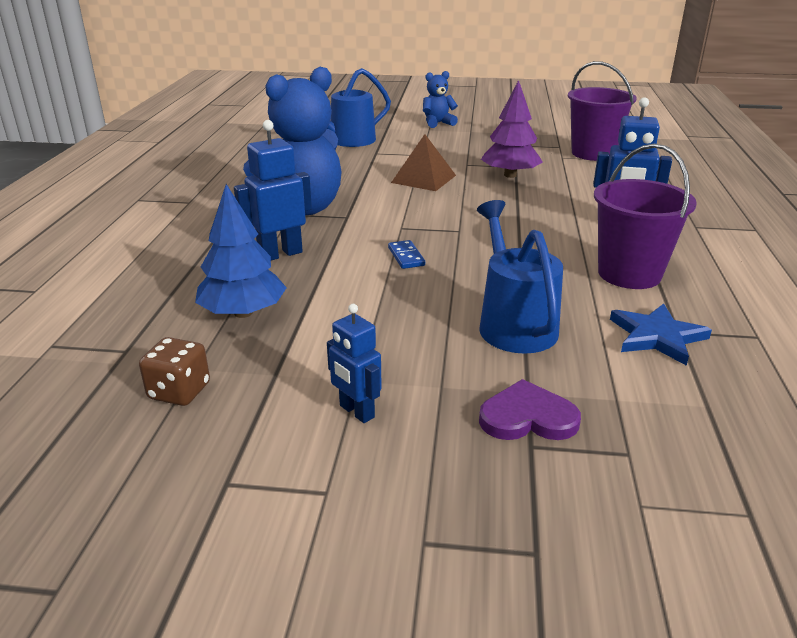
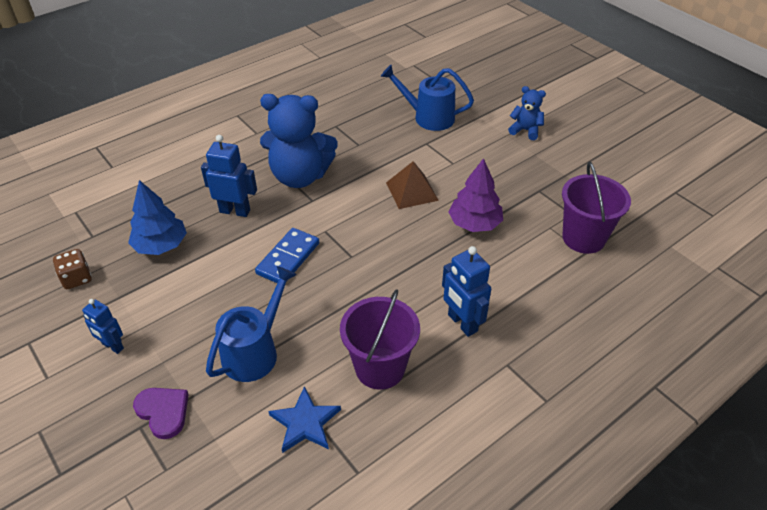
camera: 45 degrees right, 15 degrees up
blue robot [327,304,382,423] -> blue robot turned 60 degrees counterclockwise [82,299,124,354]
blue domino [388,240,425,269] -> blue domino [255,228,319,283], size x1.84

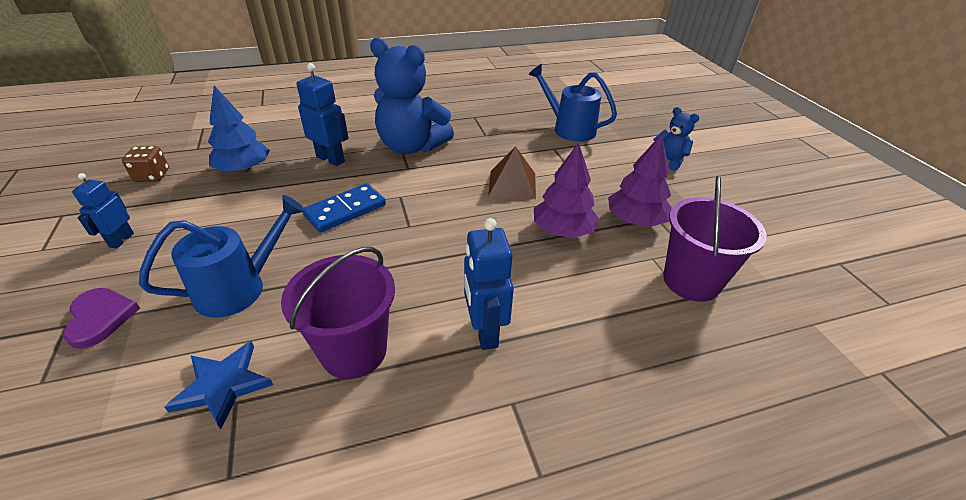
camera: 20 degrees right, 5 degrees down
blue robot [82,299,124,354] -> blue robot turned 45 degrees clockwise [72,173,134,249]
none -> purple tree [608,134,672,227]

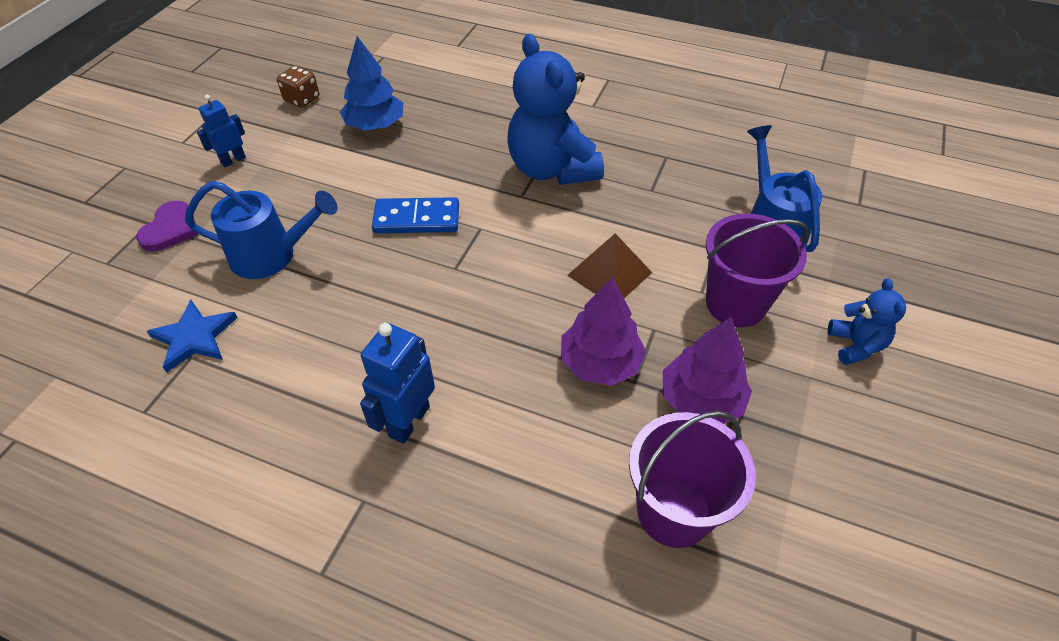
camera: 40 degrees right, 10 degrees up
purple bucket [281,247,395,379] -> purple bucket moved to [706,213,808,327]
blue robot [297,63,349,166] -> none

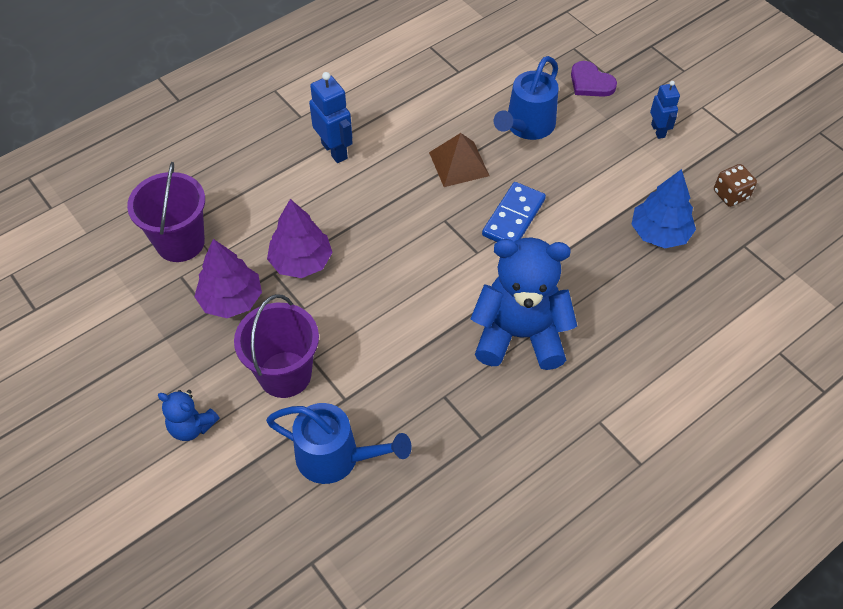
camera: 120 degrees right, 5 degrees up
blue star [146,299,238,373] -> none
brown pyramid [567,233,652,298] -> brown pyramid moved to [429,133,490,187]

